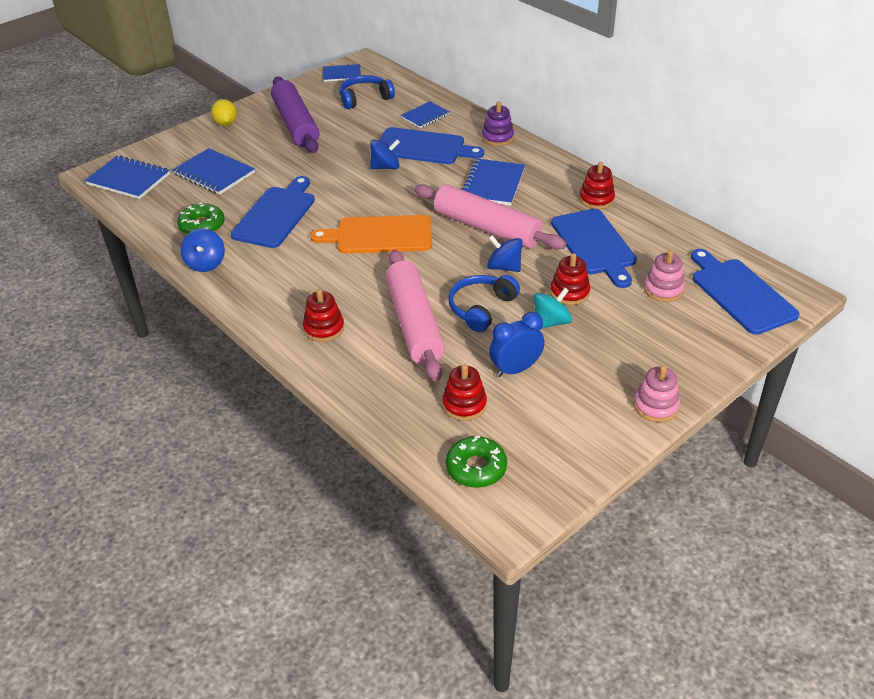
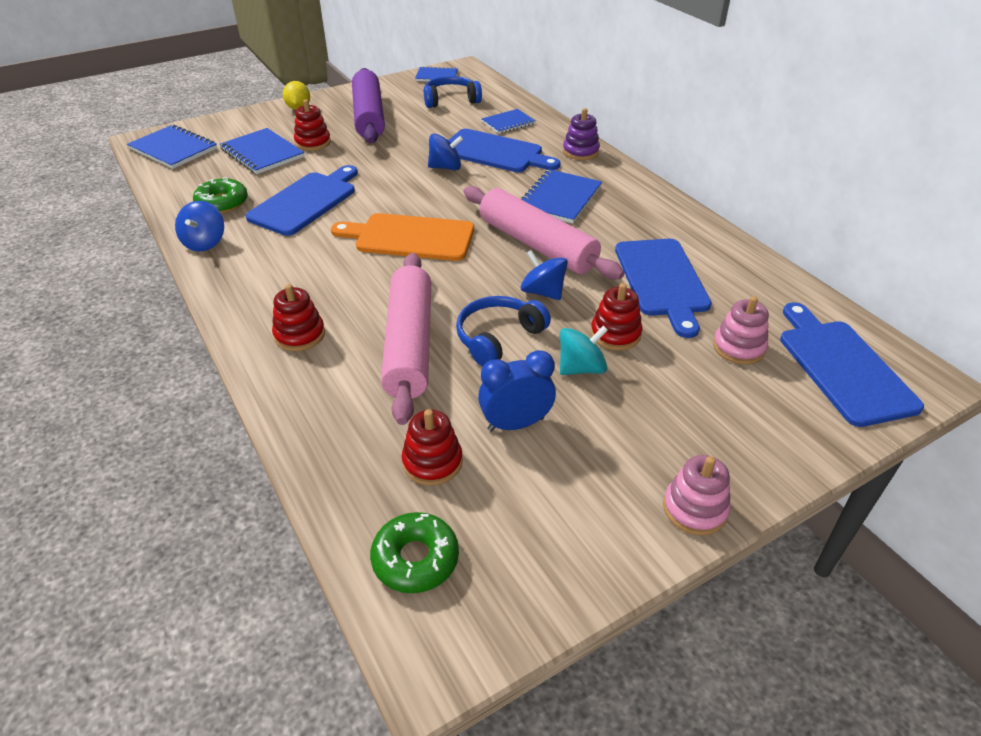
camera: 10 degrees right, 0 degrees up
red stacking toy [579,162,615,209] -> red stacking toy moved to [294,100,331,151]

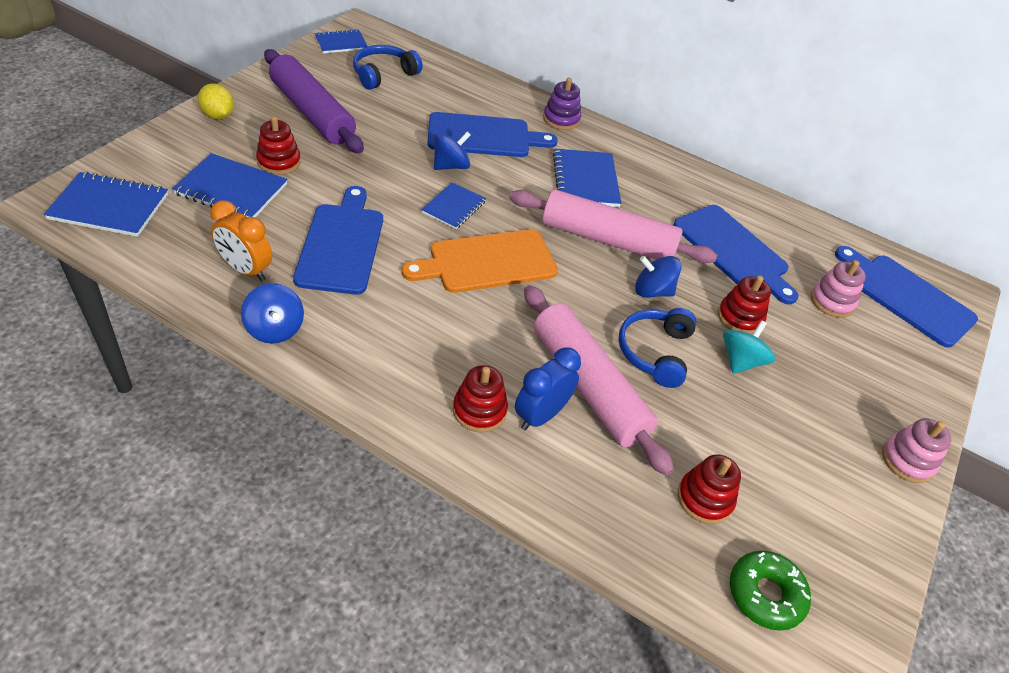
camera: 35 degrees left, 5 degrees up
green donut [193,177,248,213] -> orange clock [210,200,272,281]
blue clock [478,350,556,431] -> blue clock moved to [515,347,581,431]
blue notebook [482,109,535,134] -> blue notebook moved to [421,182,486,229]

